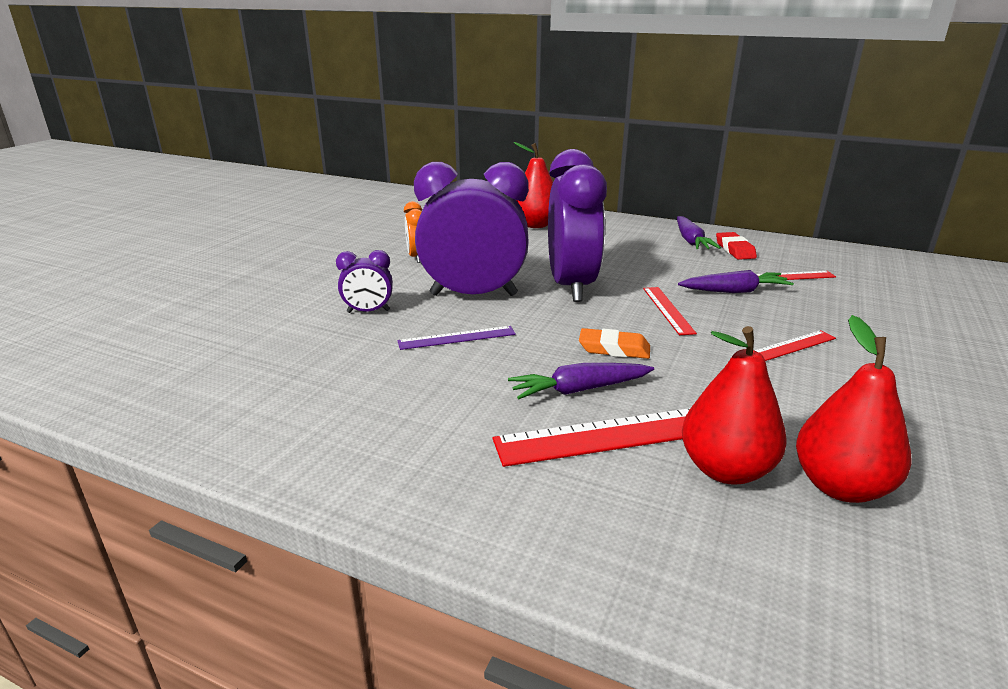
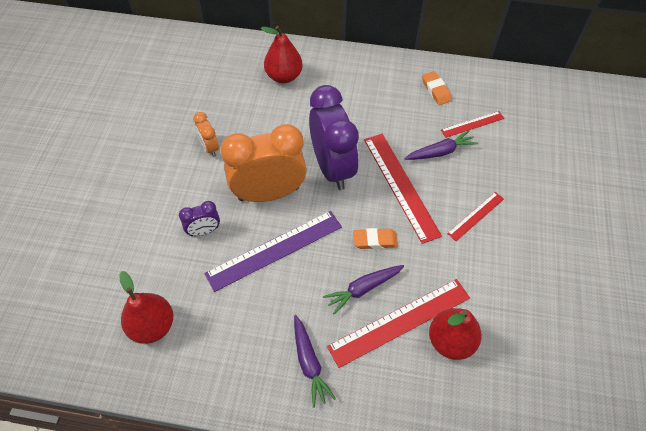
camera: 15 degrees left, 30 degrees up
purple ruler [398,326,516,350] -> purple ruler [204,211,342,292], size x1.88
purple clock [414,162,529,296] -> orange clock [221,124,306,202]
red ruler [643,287,697,335] -> red ruler [364,134,442,244], size x1.88
purple carrot [677,216,721,250] -> purple carrot moved to [294,315,336,408]
red eraser [716,232,757,260] -> orange eraser [422,71,452,105]
red pear [796,315,912,503] -> red pear moved to [119,271,173,344]

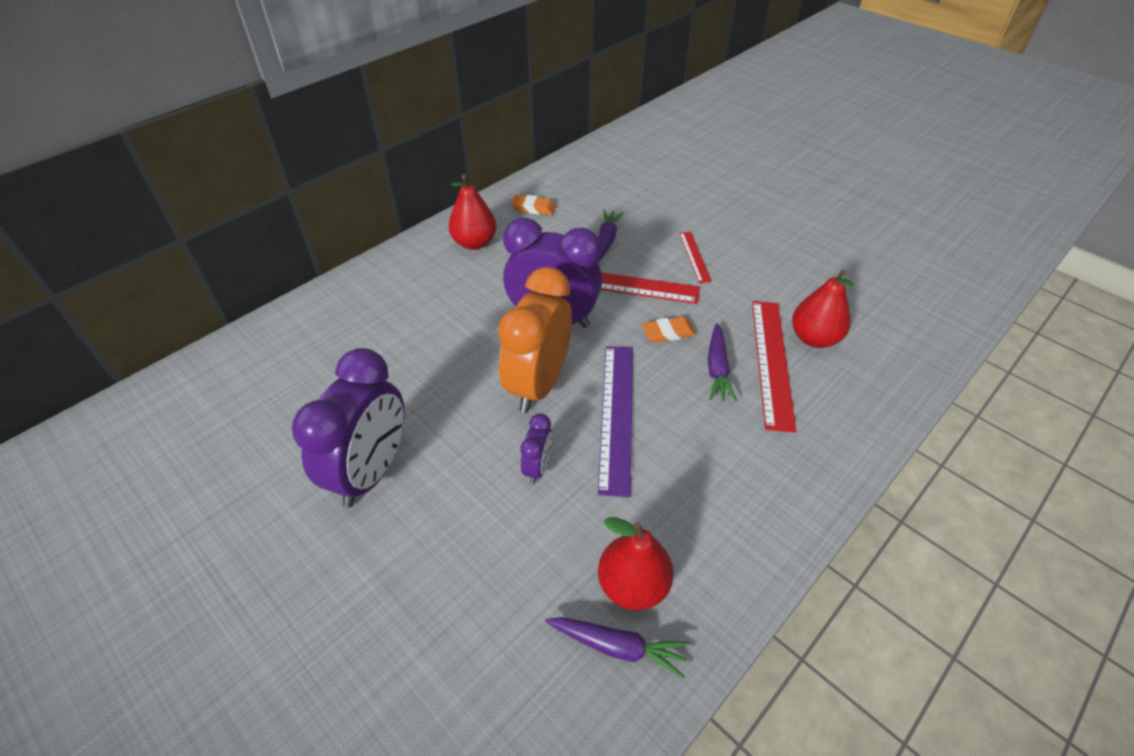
camera: 55 degrees left, 10 degrees down
orange clock [193,112,219,157] -> none
red pear [261,26,303,83] -> red pear moved to [448,174,497,250]
purple carrot [294,315,336,408] -> purple carrot moved to [545,617,690,679]
orange eraser [353,228,398,249] -> orange eraser turned 45 degrees clockwise [642,317,696,343]
red ruler [441,111,504,138] -> none
none -> purple clock [292,348,405,508]

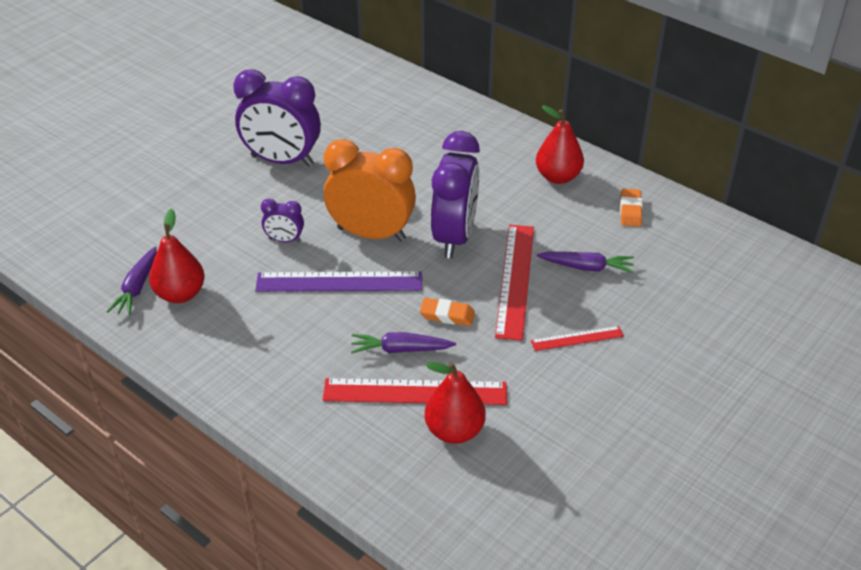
camera: 85 degrees right, 5 degrees down
orange eraser [642,317,696,343] -> orange eraser turned 60 degrees counterclockwise [420,298,475,326]

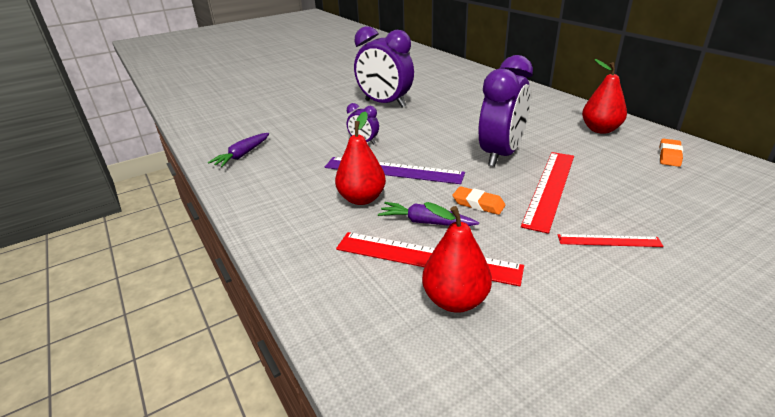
camera: 20 degrees right, 10 degrees down
red pear [149,209,205,303] -> red pear moved to [335,112,386,205]
orange clock [324,139,416,241] -> none
purple carrot [537,252,634,273] -> none

